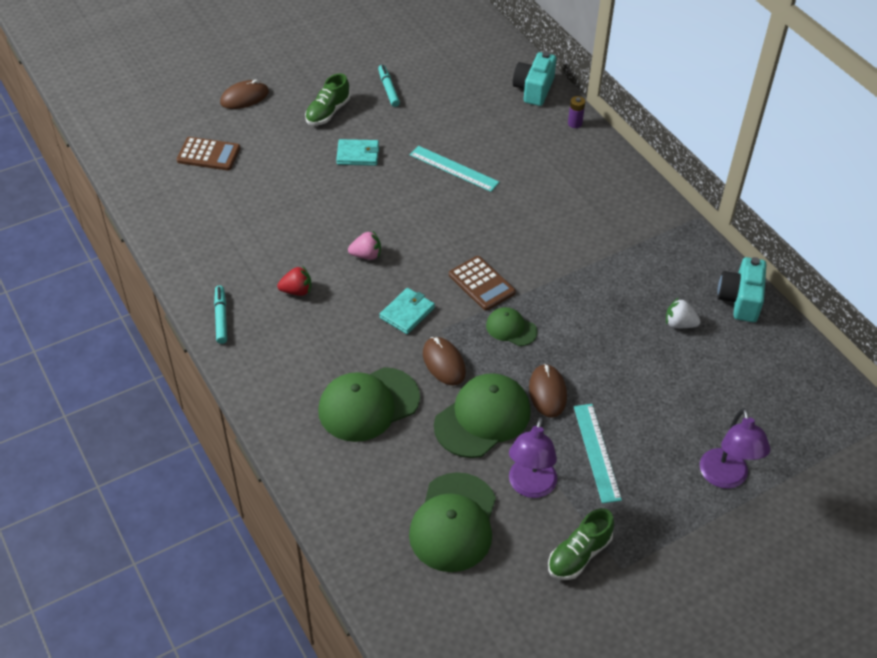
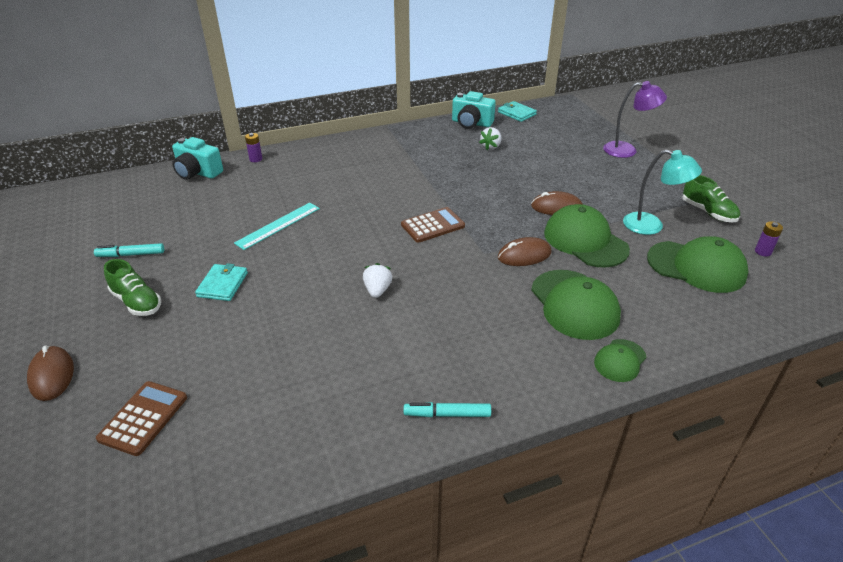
camera: 80 degrees left, 10 degrees down
red strawberry [277,266,311,296] -> none
pink strawberry [348,231,381,260] -> white strawberry [363,263,393,298]
turquoise wallet [380,288,435,334] -> turquoise wallet moved to [498,101,537,122]
green cap [486,307,538,346] -> green cap moved to [594,339,646,382]
purple lamp [509,417,557,498] -> turquoise lamp [623,150,702,235]
turquoise ruler [574,404,622,503] -> none
none -> purple battery [755,221,783,257]

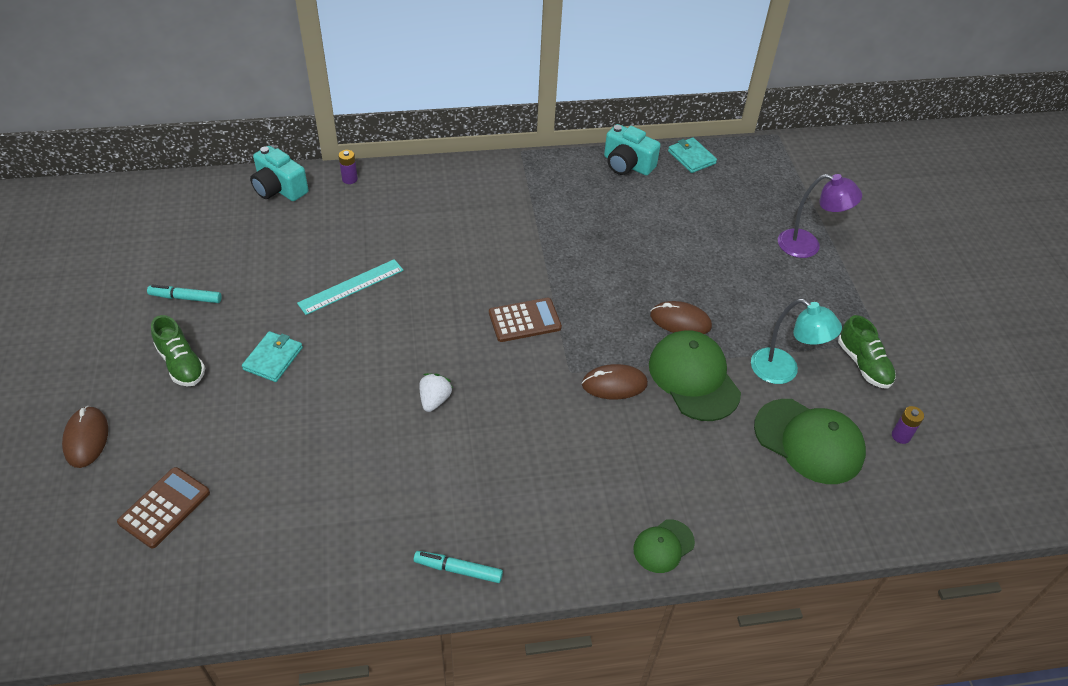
camera: 10 degrees right, 10 degrees up
white strawberry [479,127,501,150] -> none
green cap [531,270,621,340] -> none

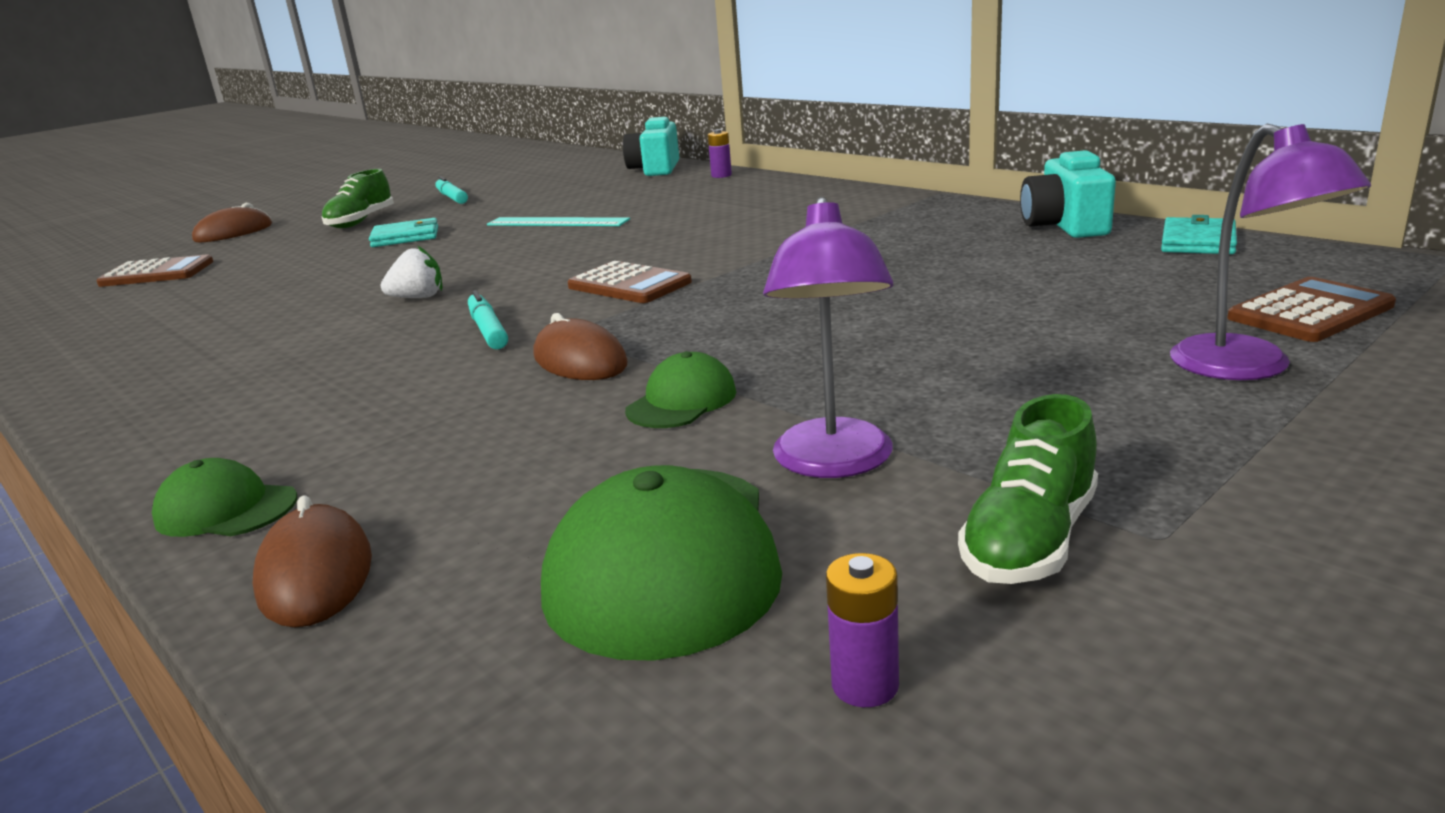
camera: 60 degrees right, 25 degrees down
turquoise marker [414,551,503,583] -> turquoise marker moved to [468,290,508,349]
green cap [649,330,741,421] -> green cap [625,351,736,428], size x0.53
brown mouse [650,301,712,334] -> brown mouse moved to [253,495,372,628]
turquoise lamp [751,299,842,384] -> purple lamp [763,196,893,478]
none -> brown calculator [1227,277,1396,342]

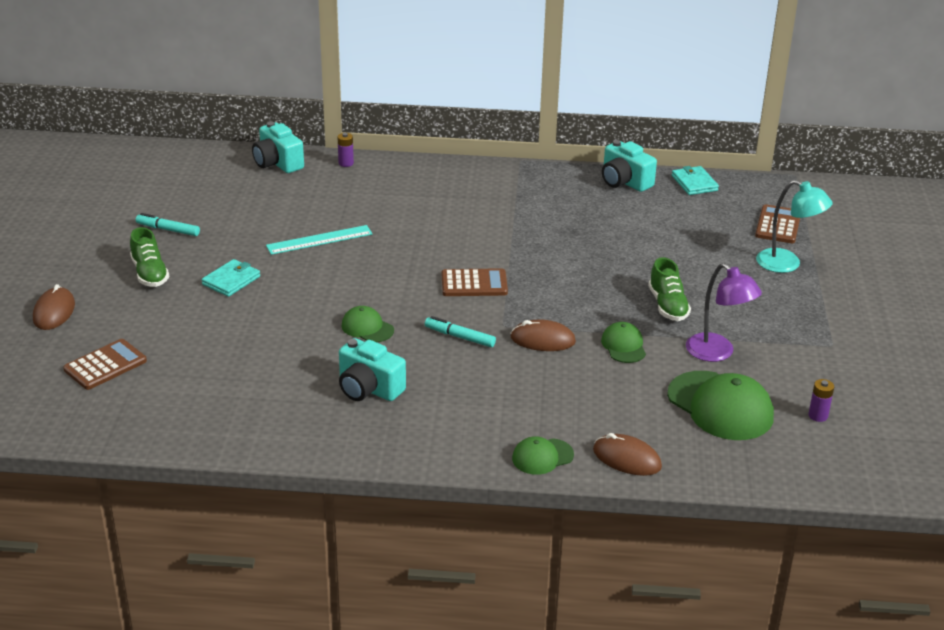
camera: 45 degrees left, 10 degrees up
white strawberry [381,245,443,298] -> green cap [341,306,394,342]
green shoe [958,394,1098,584] -> green shoe moved to [648,257,691,321]
purple lamp [1170,124,1371,380] -> turquoise lamp [756,180,833,273]
none -> turquoise camera [339,338,406,401]

